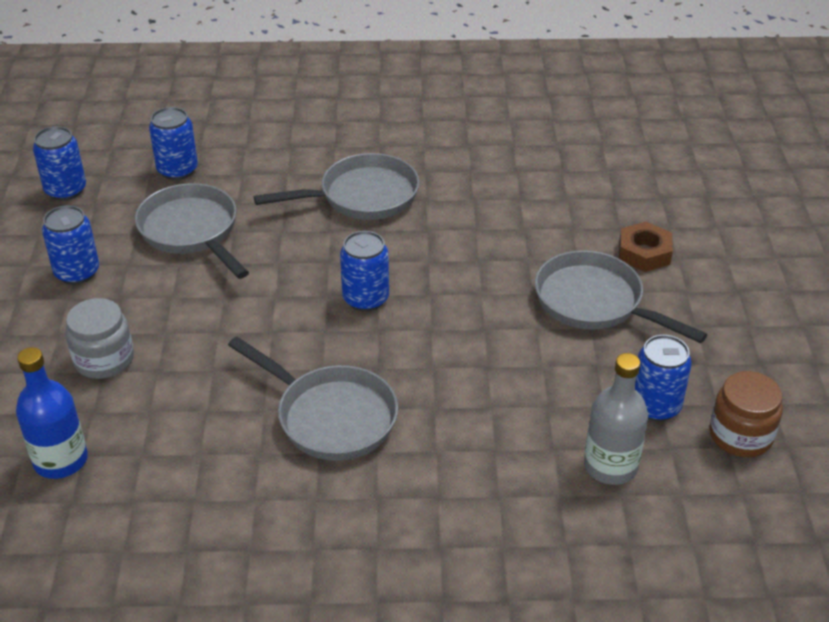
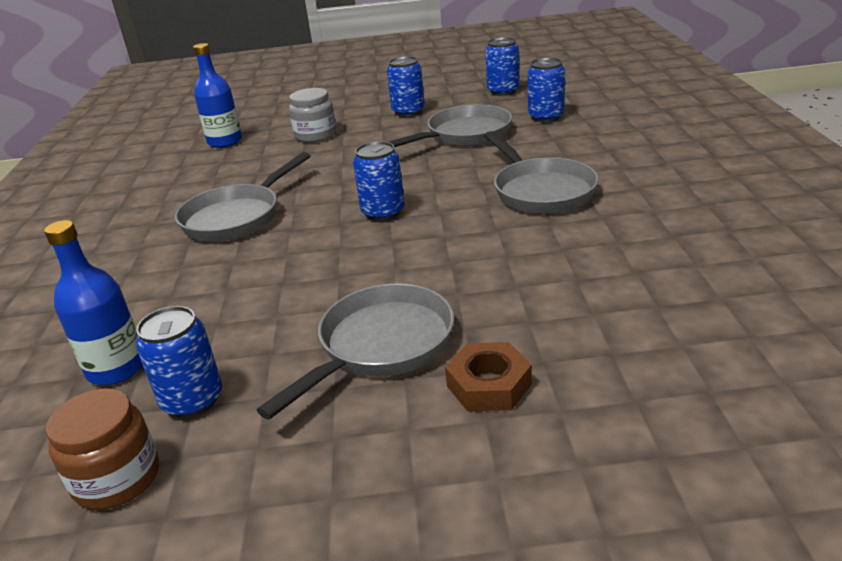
camera: 90 degrees right, 10 degrees down
grey bottle [584,353,648,485] -> blue bottle [44,220,143,385]

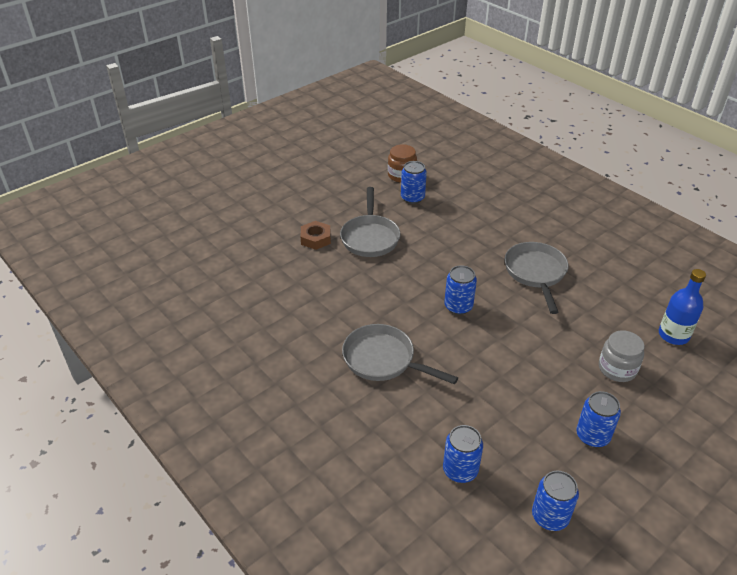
camera: 140 degrees right, 10 degrees up
blue bottle [44,220,143,385] -> none
grey pan [389,104,512,147] -> none

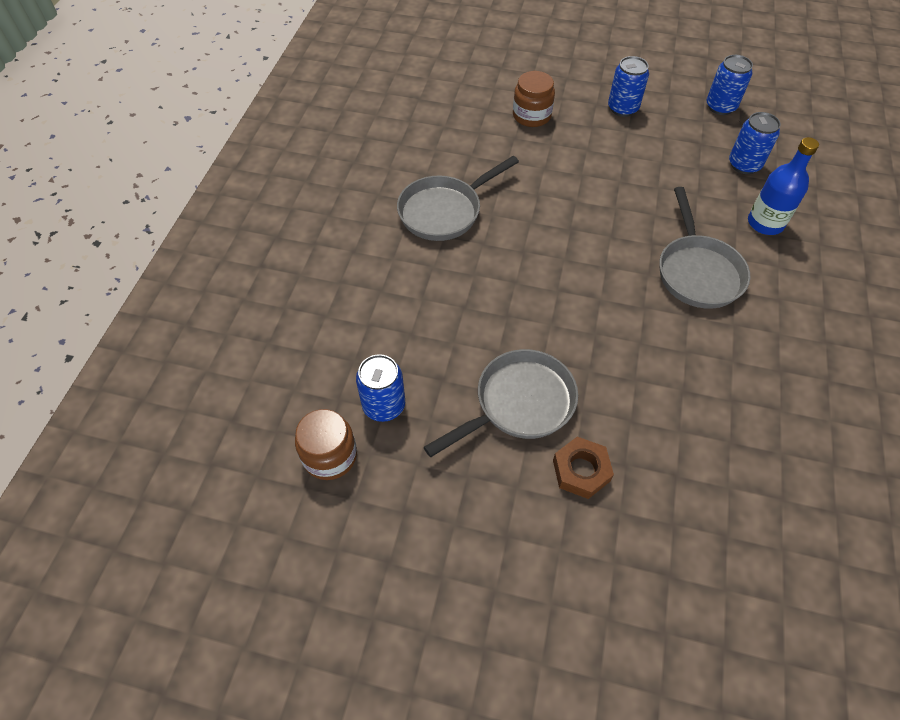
camera: 125 degrees left, 15 degrees up
blue can [444,265,477,315] -> none
grey jar [599,330,645,382] -> brown jar [513,71,555,127]
blue bottle [659,269,706,345] -> blue bottle moved to [748,137,819,235]

